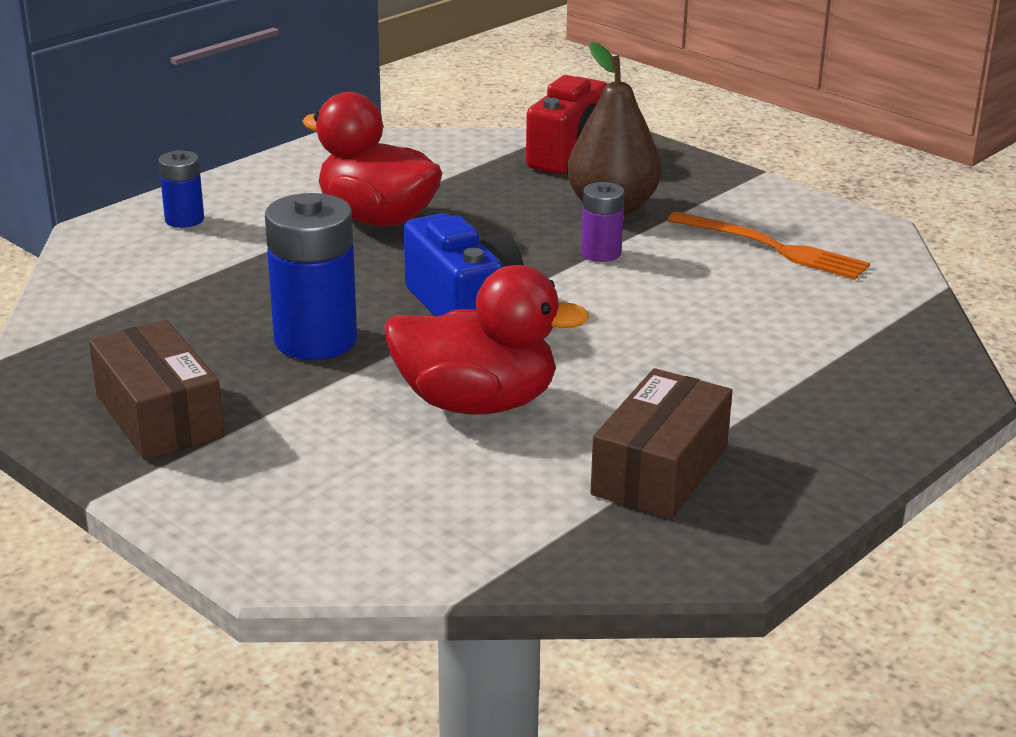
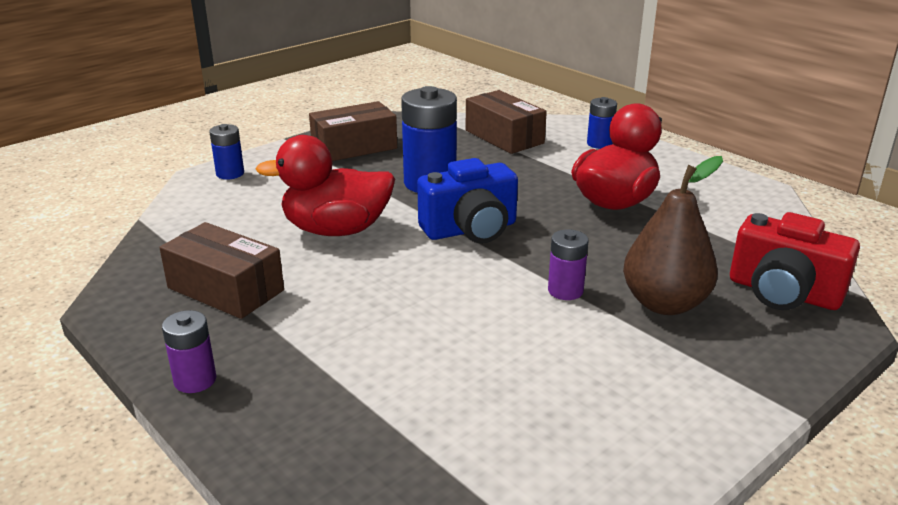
camera: 95 degrees right, 0 degrees up
red duck [384,265,590,414] -> red duck turned 75 degrees clockwise [255,135,395,236]
orange fork [668,211,870,280] -> none
none -> purple battery [162,310,216,393]
none -> blue battery [209,124,244,179]
none -> brown box [466,90,547,154]

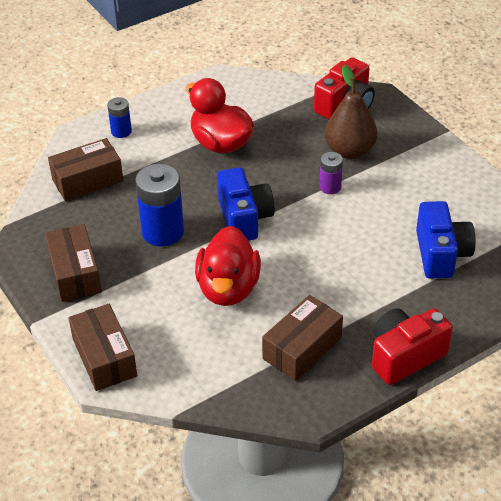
camera: 80 degrees left, 15 degrees up
purple battery [162,310,216,393] -> red camera [372,308,453,385]
blue battery [209,124,244,179] -> brown box [68,304,137,391]
none -> blue camera [416,201,476,279]

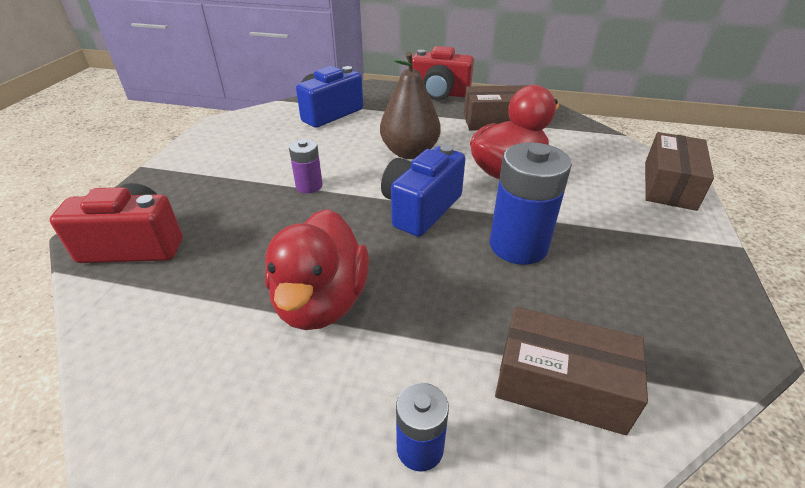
camera: 135 degrees left, 5 degrees down
brown box [45,224,102,302] -> none
brown pear [325,65,377,159] -> brown pear moved to [380,52,441,159]

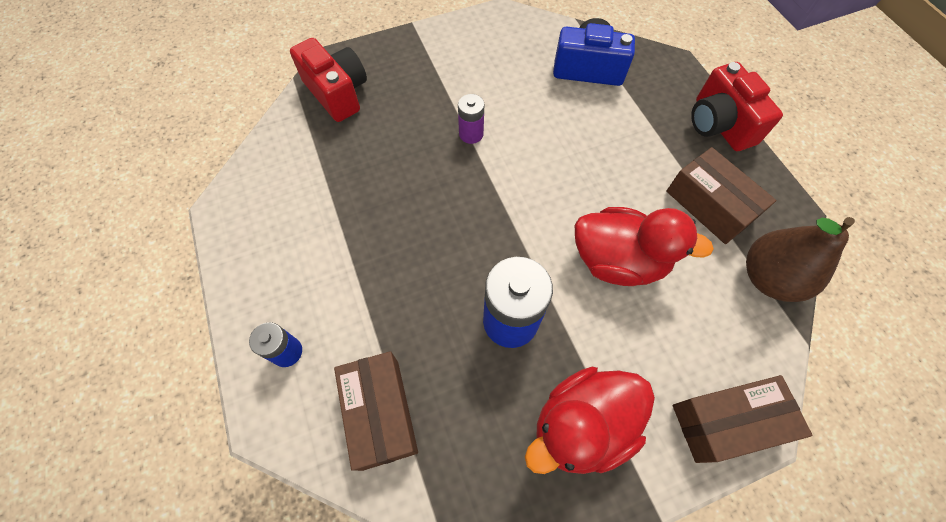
camera: 55 degrees right, 25 degrees up
red duck [265,209,369,330] -> red duck moved to [525,366,655,474]
brown pear [380,52,441,159] -> brown pear moved to [746,217,855,302]
blue camera [381,145,465,237] -> none

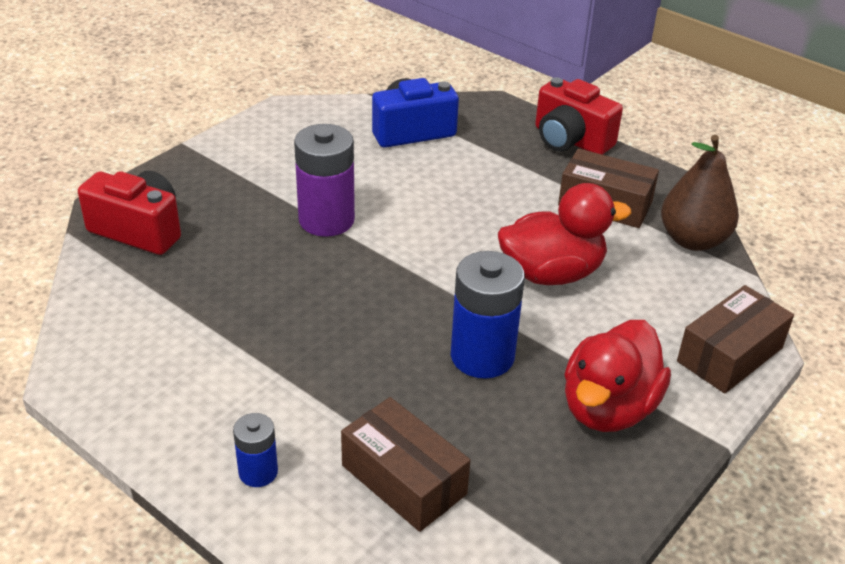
camera: 30 degrees left, 25 degrees down
purple battery [458,94,484,144] -> purple battery [294,124,355,237], size x1.86

